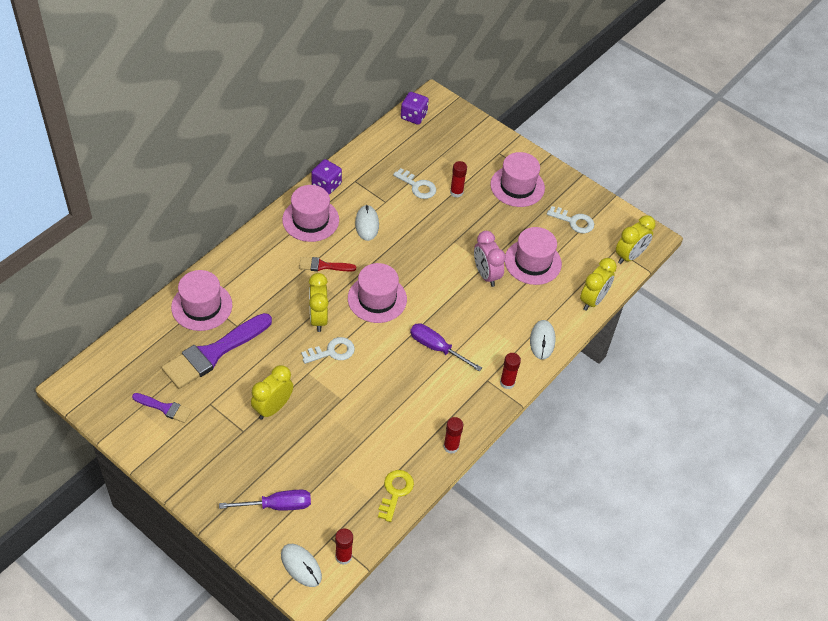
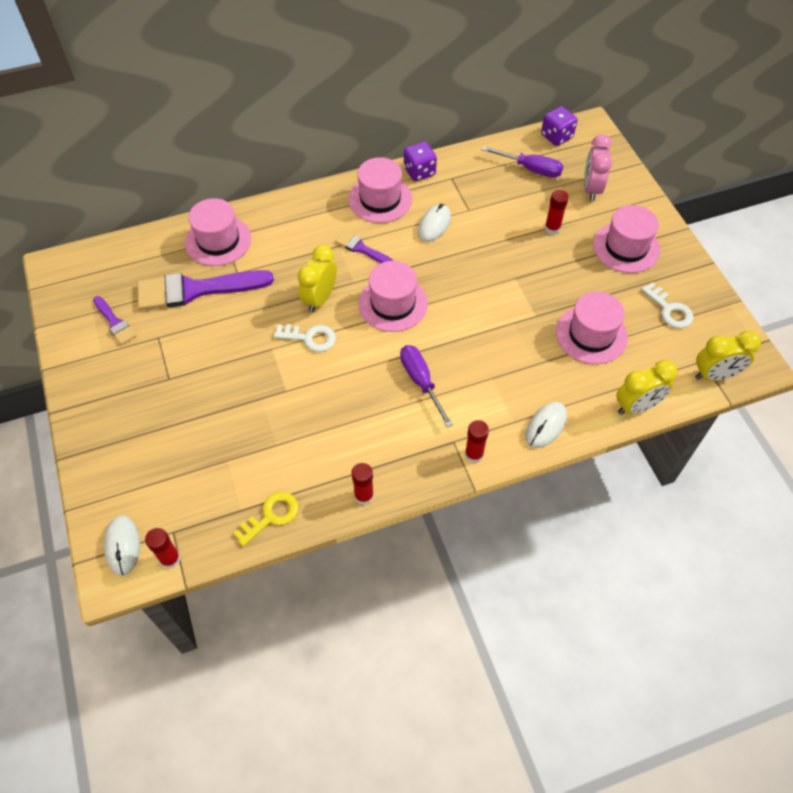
camera: 35 degrees right, 5 degrees up
purple screwdriver [219,490,311,511] -> purple screwdriver moved to [481,146,563,178]
yellow clock [251,365,293,420] -> none
red brush [299,257,356,271] -> purple brush [335,231,393,263]
white key [393,168,436,199] -> none
pink clock [474,231,506,287] -> pink clock moved to [584,134,612,201]

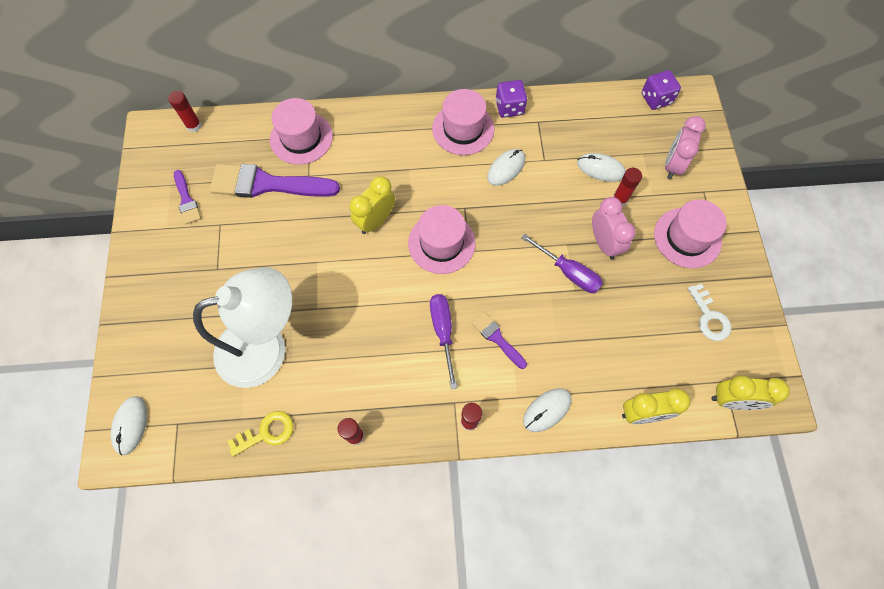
camera: 15 degrees right, 10 degrees up
red glue stick [145,528,181,569] -> red glue stick moved to [168,91,201,132]
white key [274,324,336,352] -> none
purple brush [335,231,393,263] -> purple brush moved to [472,312,527,369]
purple screwdriver [481,146,563,178] -> purple screwdriver moved to [521,234,603,293]
pink hat [556,292,628,364] -> none
none -> white lamp [193,267,292,388]
none -> white mouse [577,153,626,182]
none -> pink clock [592,197,636,260]

